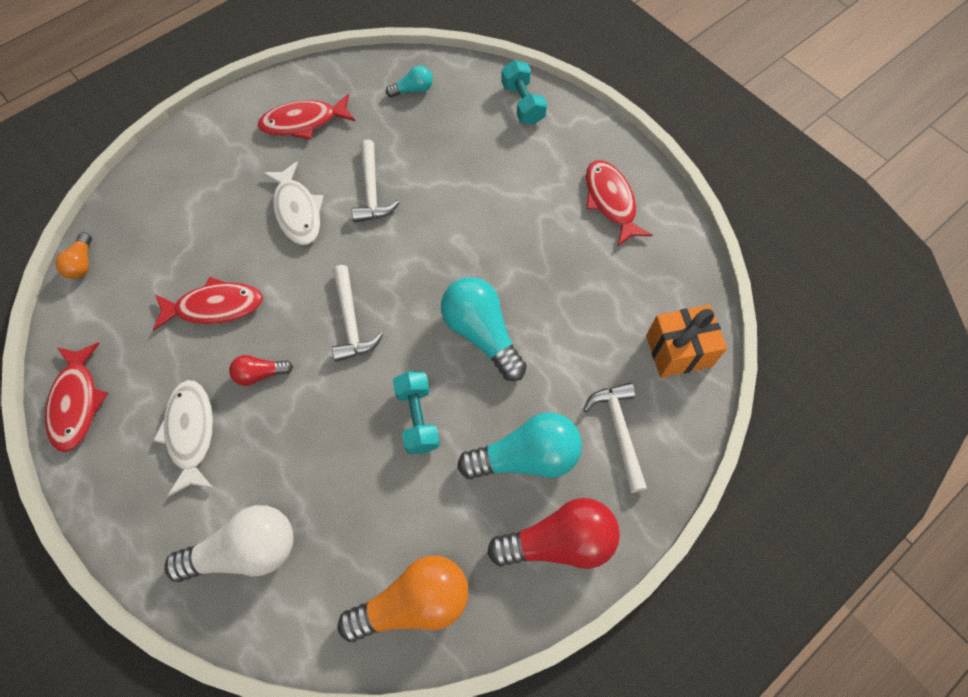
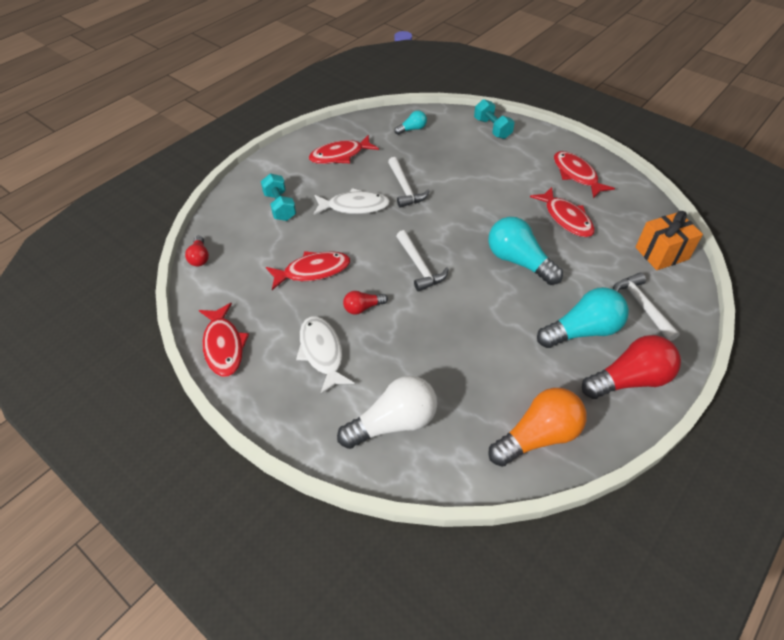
camera: 10 degrees left, 15 degrees down
orange light bulb [56,232,92,279] -> red light bulb [185,236,209,266]
white fish [263,161,323,245] -> white fish turned 60 degrees counterclockwise [314,188,390,215]
turquoise dumbbell [393,371,440,454] -> turquoise dumbbell moved to [261,173,296,221]
none -> red fish [530,187,595,237]

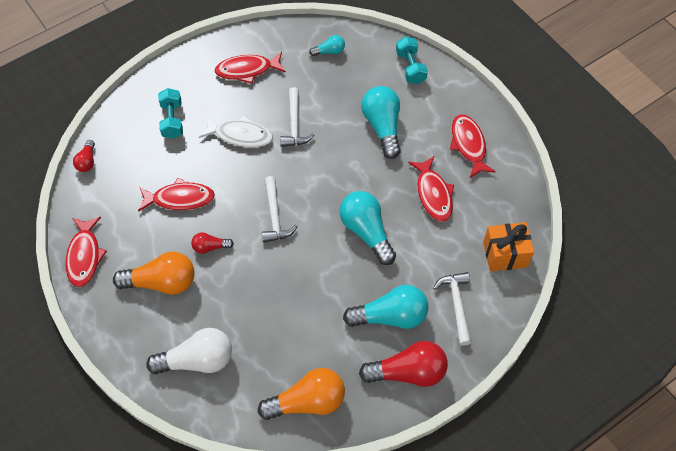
camera: 15 degrees right, 10 degrees up
white fish [296,316,355,395] -> orange light bulb [113,251,195,295]
none -> turquoise light bulb [361,86,401,159]

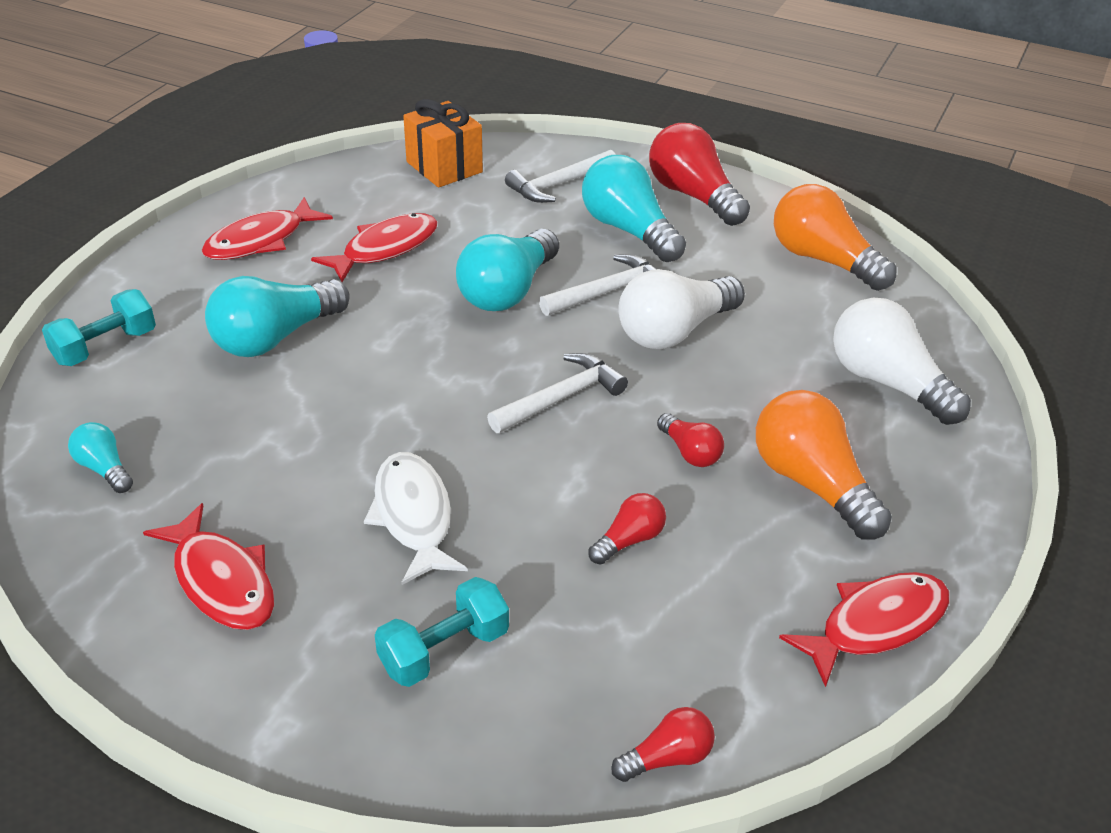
camera: 120 degrees left, 20 degrees down
red fish [138,178,215,212] -> red light bulb [588,493,666,565]
white hammer [280,87,314,147] -> white hammer moved to [539,254,656,316]
none -> white light bulb [619,269,745,349]

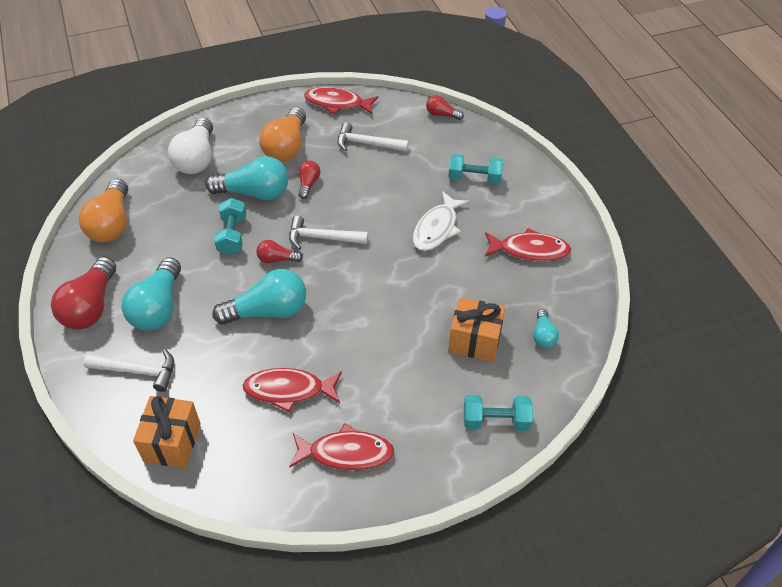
camera: 135 degrees left, 10 degrees up
red fish [143,503,274,630] -> red fish turned 90 degrees clockwise [485,228,571,261]
turquoise light bulb [205,276,350,357] -> turquoise light bulb moved to [205,156,288,200]
white hammer [539,254,656,316] -> white hammer moved to [337,122,409,152]
red light bulb [588,493,666,565] -> red light bulb moved to [256,240,303,263]
white light bulb [619,269,745,349] -> turquoise dumbbell [214,198,246,255]
none -> orange gift [448,297,505,362]

